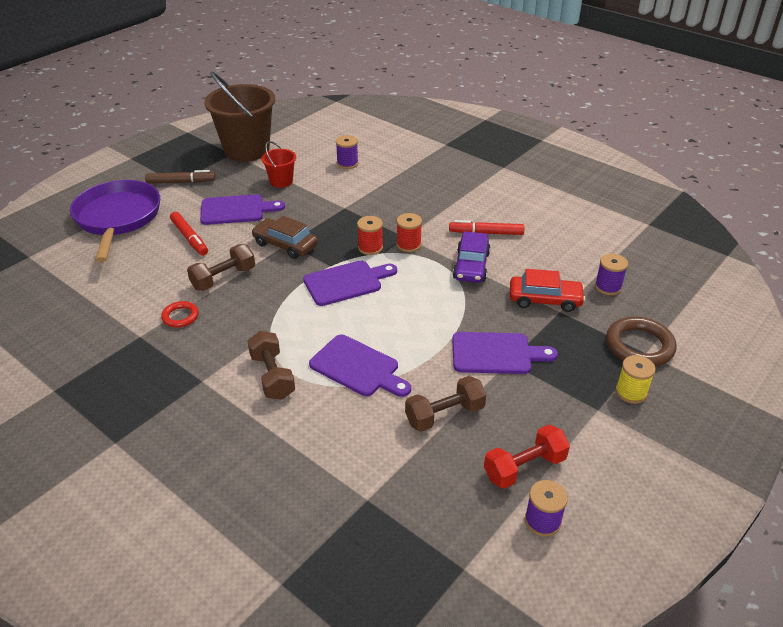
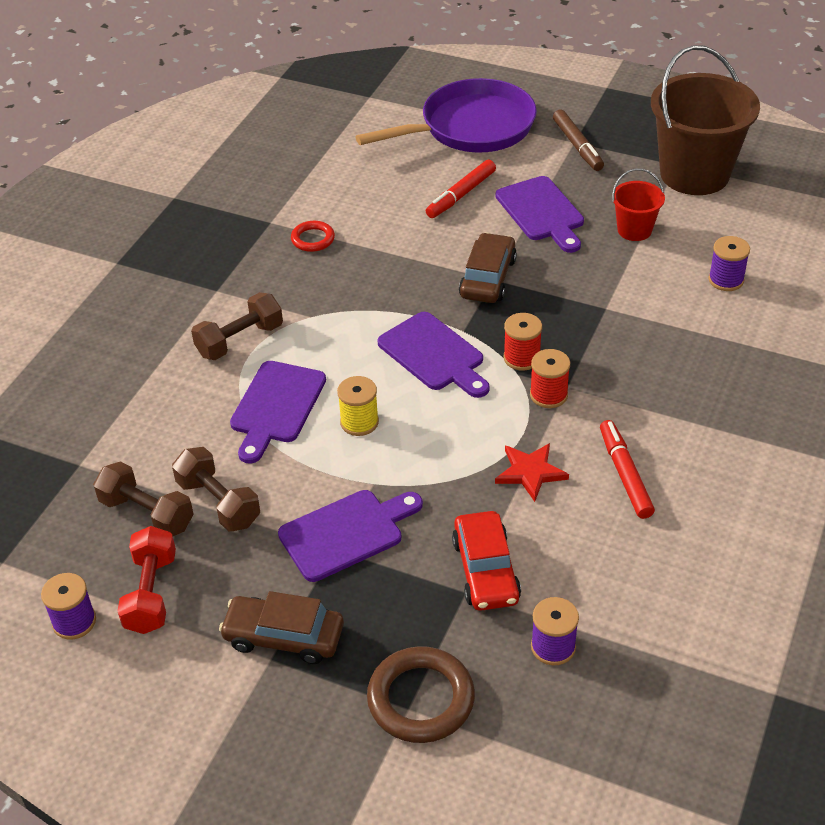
camera: 75 degrees right, 5 degrees up
brown dumbbell [187,244,255,291] -> brown dumbbell moved to [93,461,194,536]
purple cutting board [452,332,558,374] -> purple cutting board turned 105 degrees counterclockwise [278,490,423,582]
purple car [453,231,491,283] -> red star [495,443,569,502]
red dumbbell [484,425,570,489] -> red dumbbell turned 45 degrees clockwise [117,526,176,634]
yellow spool [616,355,655,404] -> yellow spool moved to [337,376,379,436]
none -> brown car [219,591,344,664]

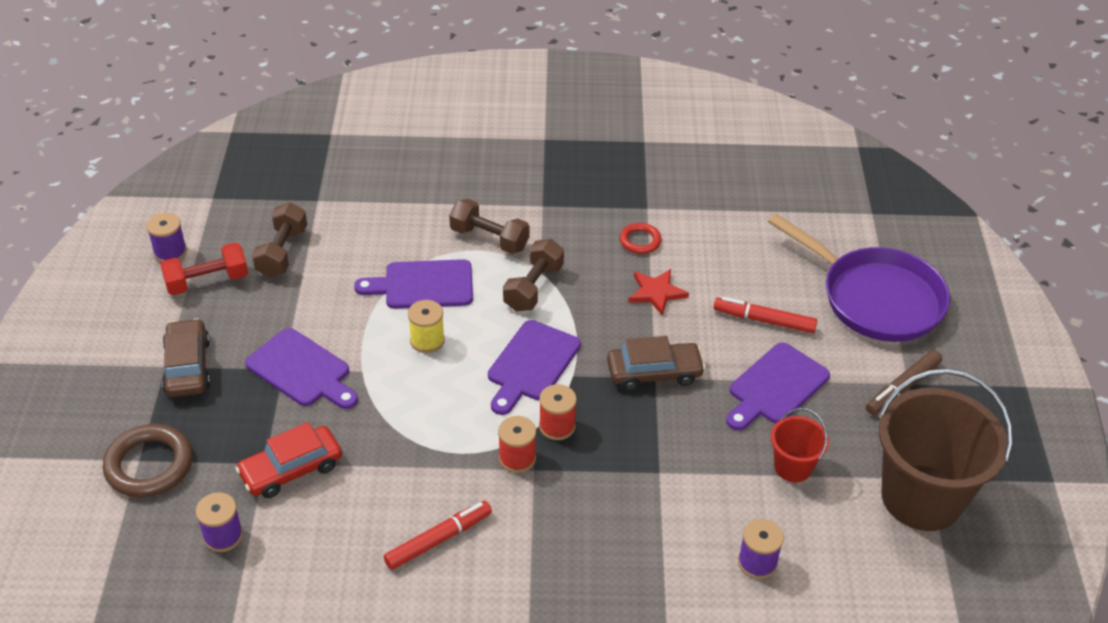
camera: 65 degrees right, 0 degrees up
brown dumbbell [172,447,260,531] -> brown dumbbell moved to [503,239,564,312]
red star [495,443,569,502] -> red star moved to [628,269,689,316]

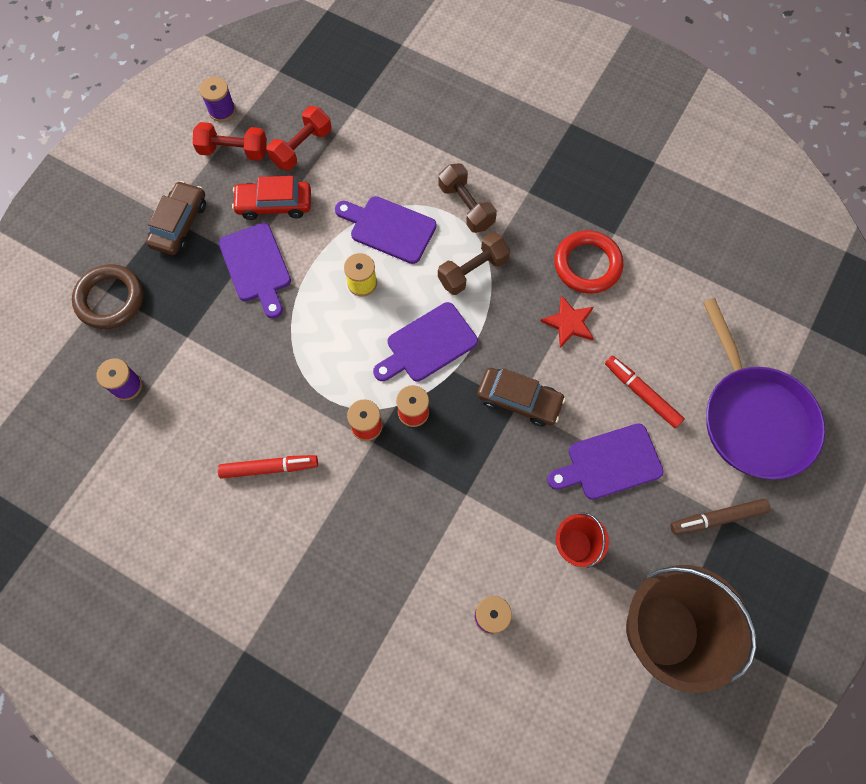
camera: 30 degrees right, 25 degrees up
red car [235,422,342,498] -> red car moved to [232,176,311,220]
brown dumbbell [252,202,307,277] -> red dumbbell [267,106,331,170]
red ring [620,223,662,254] -> red ring [554,230,623,294], size x1.78

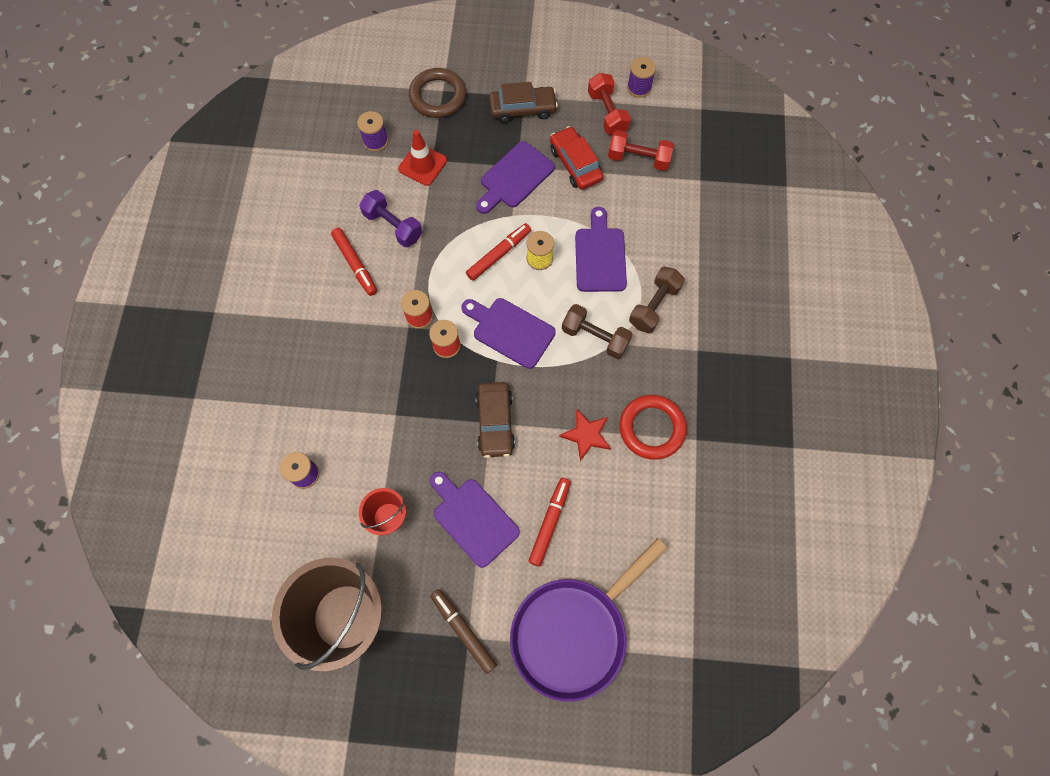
camera: 65 degrees right, 0 degrees up
none -> purple dumbbell [359,190,422,247]
none -> red traffic cone [398,130,447,186]
none -> red marker [466,223,531,281]

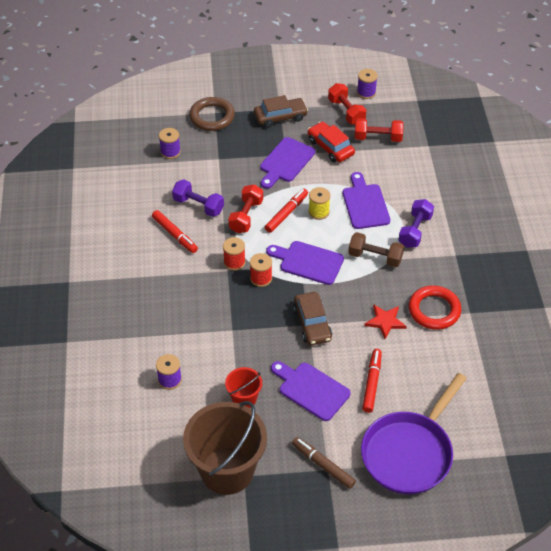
camera: 10 degrees left, 20 degrees down
red traffic cone [398,130,447,186] -> none
brown dumbbell [629,267,685,333] -> purple dumbbell [398,199,434,248]
none -> red dumbbell [228,184,263,233]

